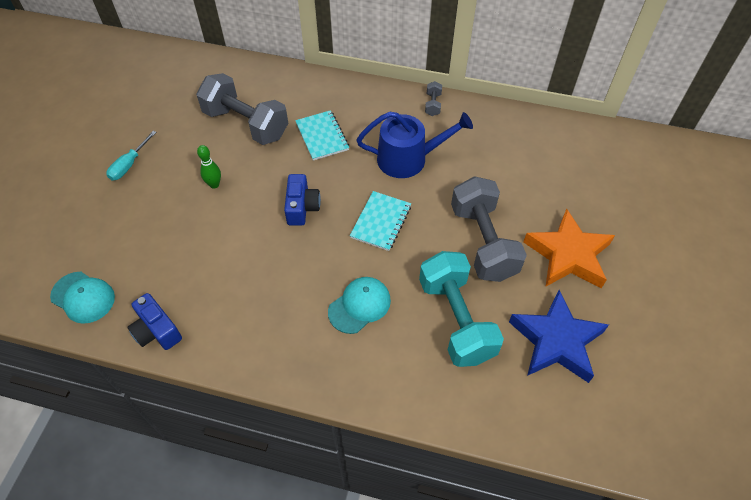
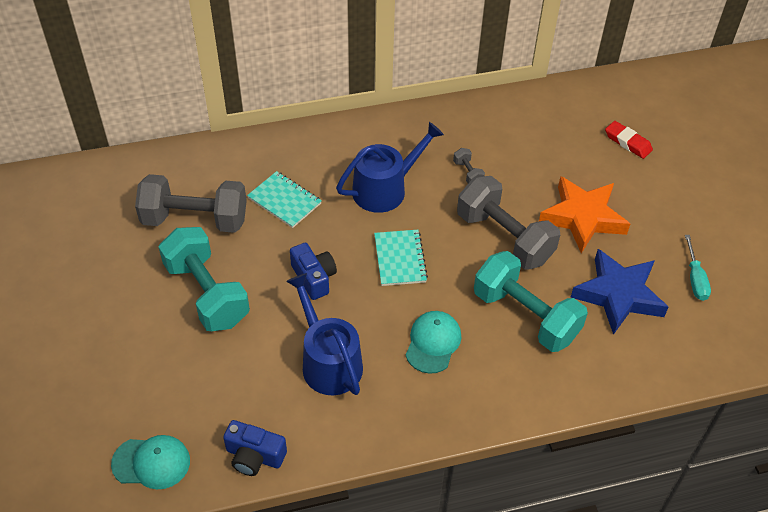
camera: 30 degrees left, 5 degrees down
turquoise screwdriver [106,131,157,181] -> turquoise screwdriver moved to [685,235,711,301]
green bowling pin [197,145,221,188] -> turquoise dumbbell [159,227,250,331]
grey dumbbell [425,81,442,116] -> grey dumbbell moved to [453,148,485,183]
none -> blue watering can [286,273,363,395]
none -> red eraser [605,121,653,159]

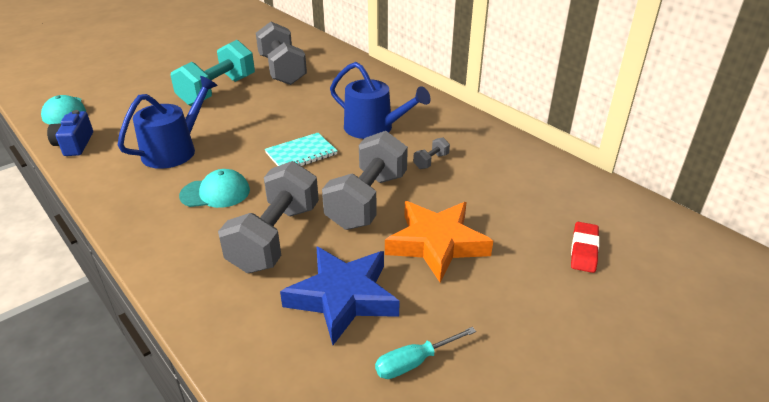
camera: 65 degrees right, 15 degrees down
turquoise notebook [247,171,322,228] -> none
blue camera [290,243,337,300] -> none
turquoise dumbbell [474,251,588,352] -> grey dumbbell [218,161,319,273]

